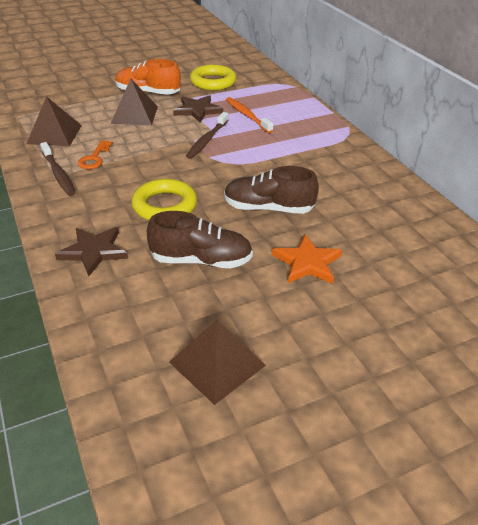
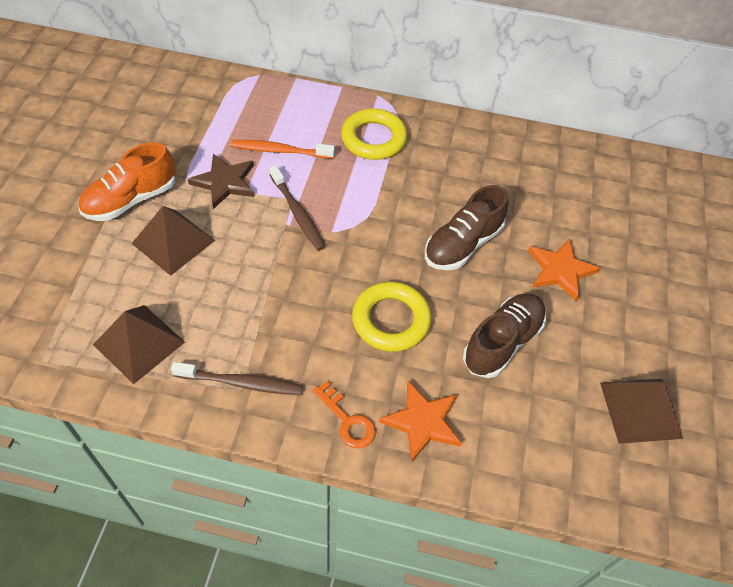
camera: 55 degrees left, 15 degrees up
brown star [55,227,128,276] -> orange star [379,381,462,462]
orange key [78,140,113,169] -> orange key moved to [313,381,376,449]
yellow ring [190,65,236,90] -> yellow ring moved to [341,108,407,160]

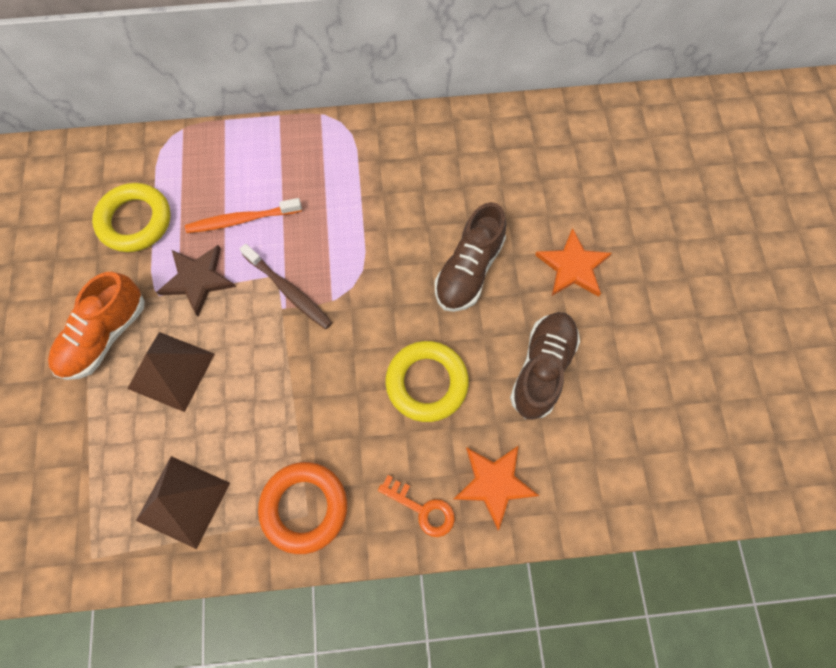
camera: 15 degrees left, 15 degrees up
brown toothbrush [171,362,303,395] -> orange ring [258,462,347,554]
yellow ring [341,108,407,160] -> yellow ring moved to [92,183,171,252]
brown pyramid [600,379,683,444] -> none

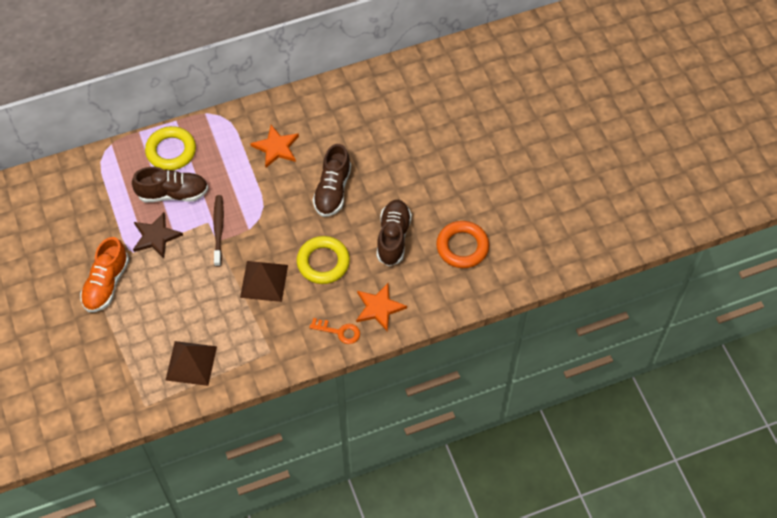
camera: 15 degrees left, 10 degrees down
yellow ring [92,183,171,252] -> yellow ring moved to [145,126,196,170]
brown pyramid [127,332,215,412] -> brown pyramid moved to [240,261,288,302]
orange toothbrush [185,198,302,233] -> brown shoe [132,167,208,202]
brown toothbrush [240,244,332,329] -> brown toothbrush turned 120 degrees counterclockwise [213,195,224,267]
orange ring [258,462,347,554] -> orange ring moved to [436,221,489,268]
orange star [535,228,612,297] -> orange star moved to [250,125,299,168]

